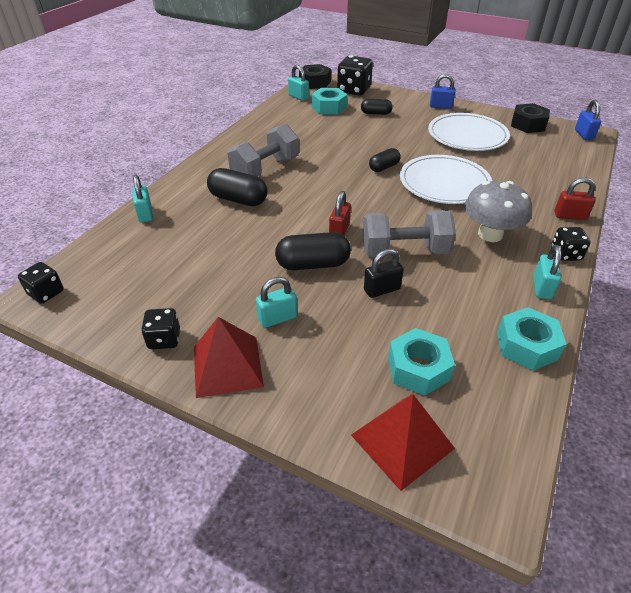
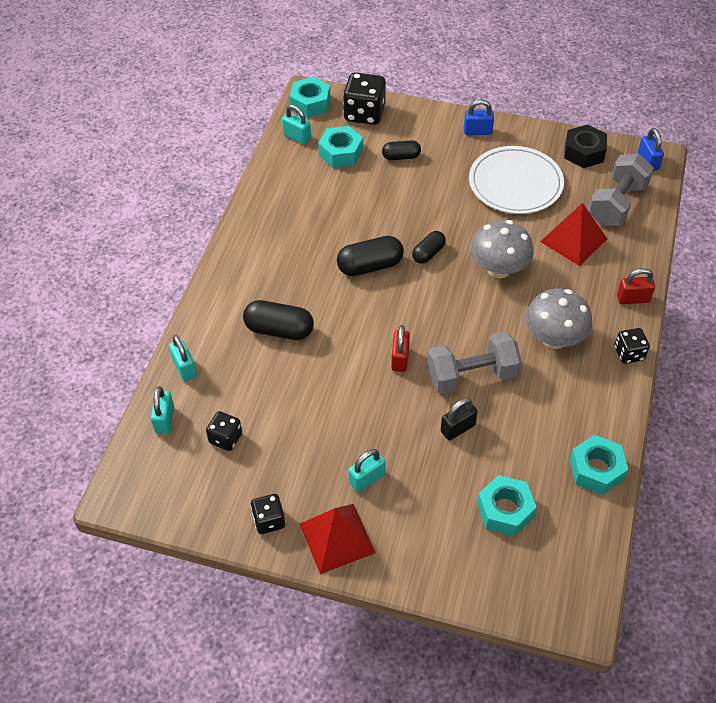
camera: 10 degrees left, 10 degrees up
black dice [18,262,64,304] -> black dice moved to [206,411,242,451]
grey dumbbell [228,124,299,177] -> grey dumbbell moved to [588,154,654,226]
black capsule [275,232,351,270] -> black capsule moved to [337,236,404,276]
black nut [299,64,331,89] -> turquoise nut [290,77,331,118]
red pyramid [351,394,455,491] -> red pyramid moved to [540,203,607,266]
white plate [400,155,492,204] -> grey mushroom [470,220,534,278]
turquoise padlock [533,245,561,299] -> turquoise padlock moved to [151,387,174,434]

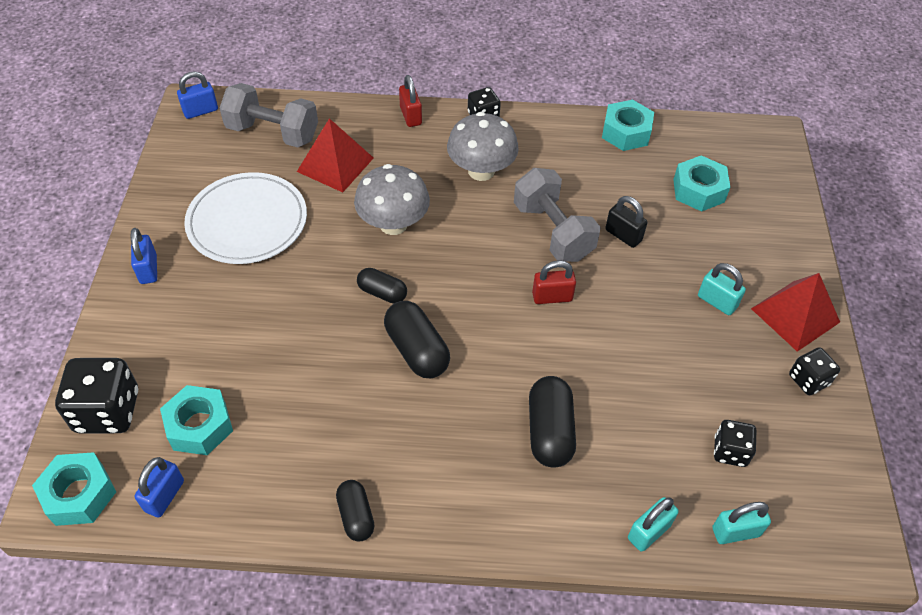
camera: 105 degrees left, 0 degrees up
turquoise padlock [282,105,311,145] -> blue padlock [134,457,184,518]
black capsule [382,140,421,160] -> black capsule moved to [336,480,374,541]
black nut [564,124,607,168] -> none

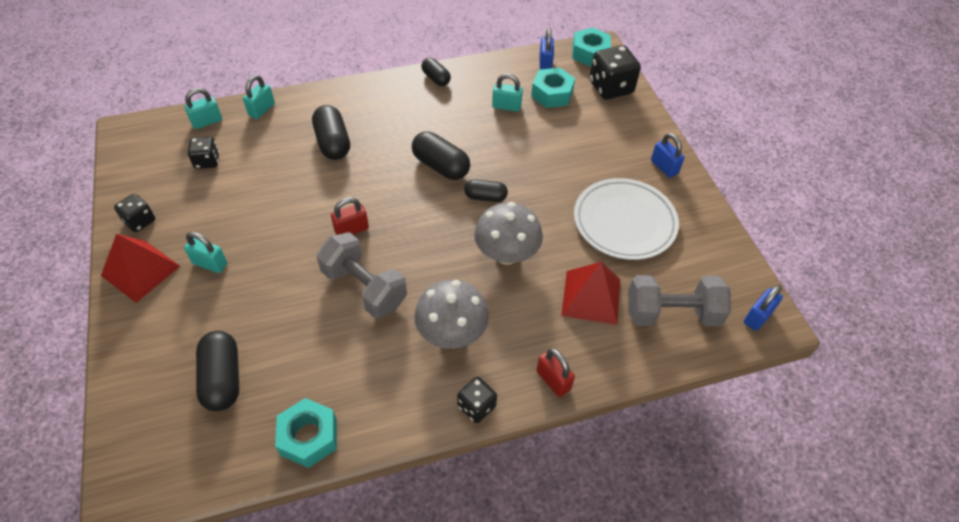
camera: 160 degrees right, 0 degrees up
black padlock [605,196,647,248] -> none
turquoise nut [673,155,730,212] -> black capsule [196,331,239,411]
none -> turquoise padlock [492,74,523,112]

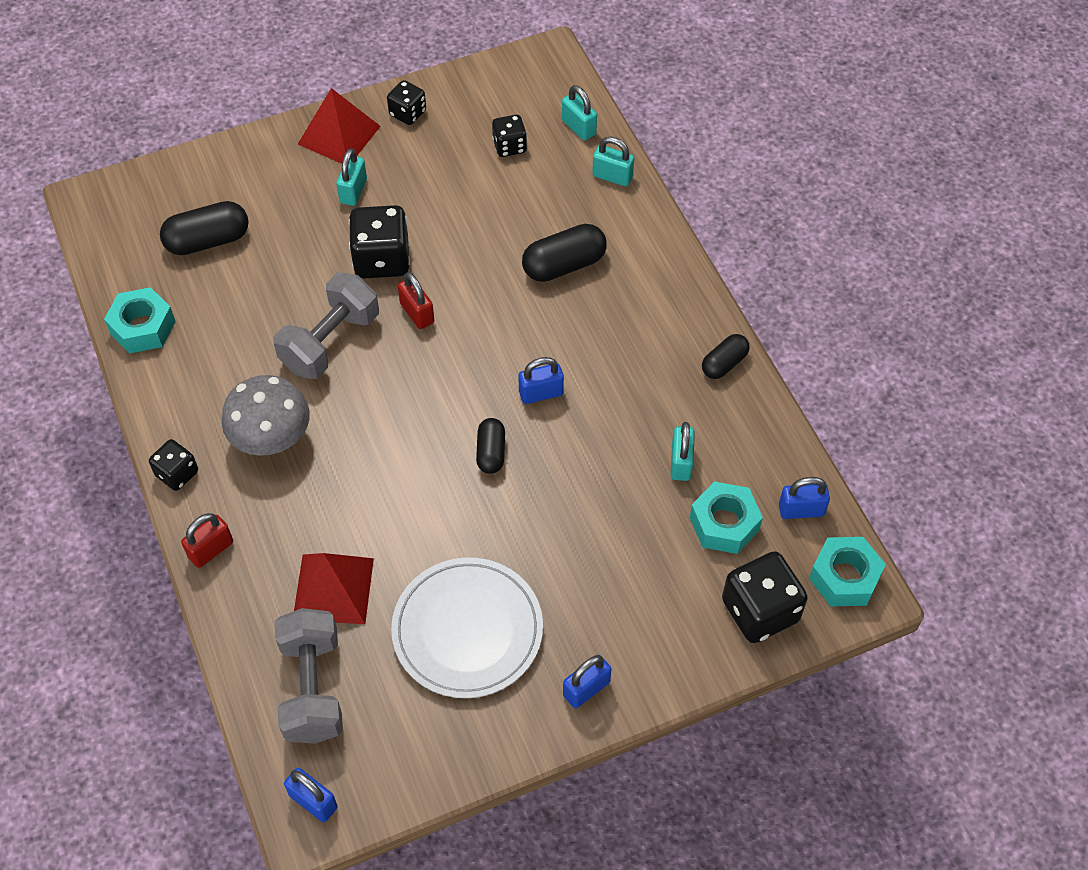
camera: 85 degrees right, 5 degrees up
black capsule [412,131,470,180] -> blue padlock [518,357,564,404]
grey mushroom [474,202,543,265] -> none
none -> black dice [349,205,410,279]

